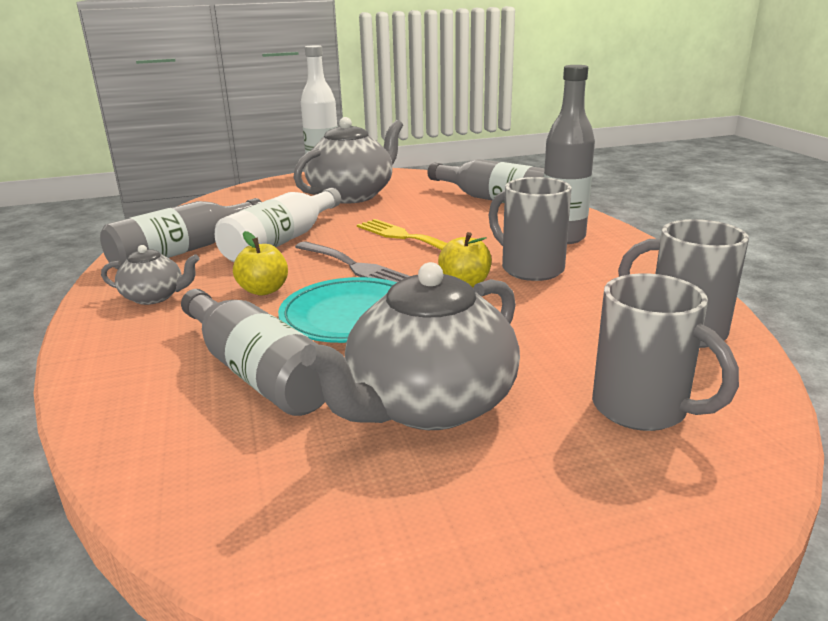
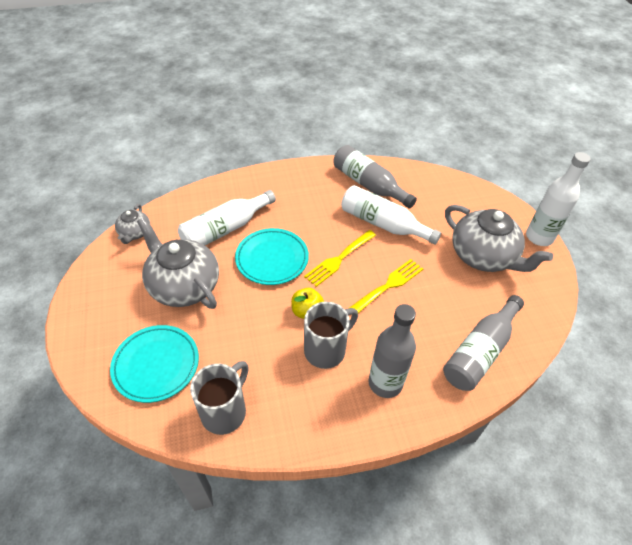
camera: 90 degrees right, 25 degrees up
grey teapot [101,245,199,305] -> grey teapot moved to [115,204,150,244]
grey bottle [181,289,325,416] -> white bottle [178,190,276,245]
yellow apple [233,231,288,295] -> none
grey fork [295,241,410,282] -> yellow fork [304,230,376,287]
grey mug [592,273,739,431] -> turquoise plate [110,325,199,403]

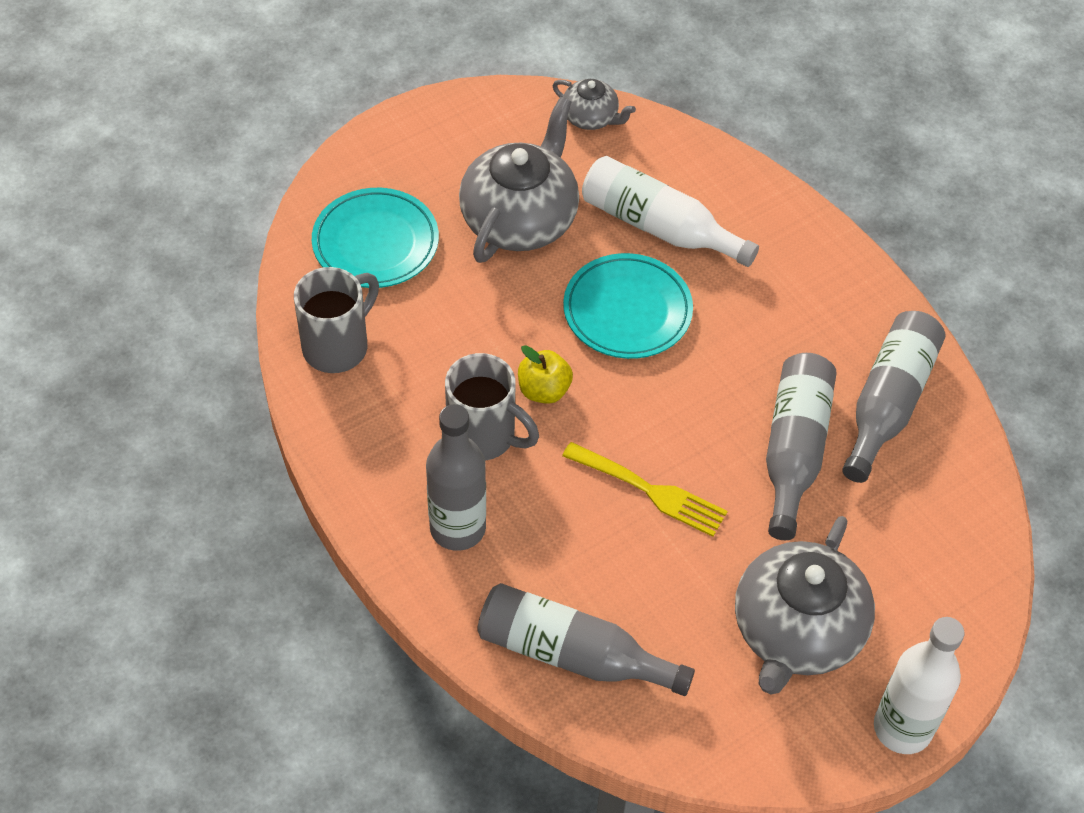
camera: 70 degrees right, 5 degrees up
grey teapot [115,204,150,244] -> grey teapot turned 135 degrees counterclockwise [552,79,636,130]
grey mug [190,361,249,435] -> grey mug turned 60 degrees counterclockwise [294,267,379,373]
yellow fork [304,230,376,287] -> none
white bottle [341,185,441,245] -> grey bottle [766,353,837,540]

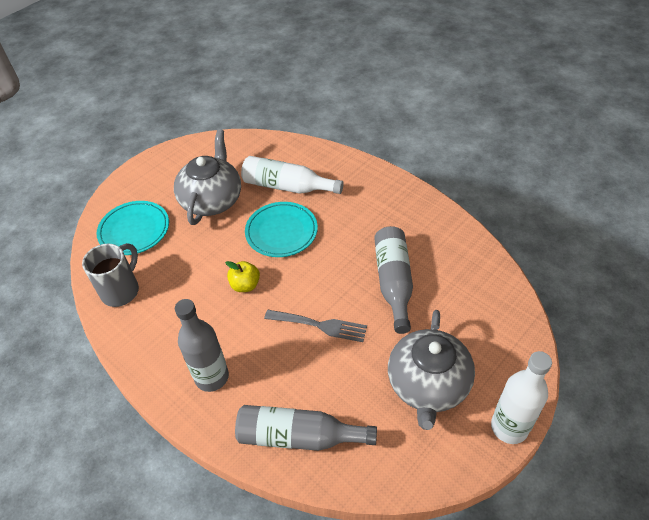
camera: 10 degrees left, 5 degrees down
grey mug [445,353,539,460] -> none
grey teapot [552,79,636,130] -> none
yellow fork [562,442,728,537] -> grey fork [264,310,367,342]
grey bottle [842,311,945,483] -> none

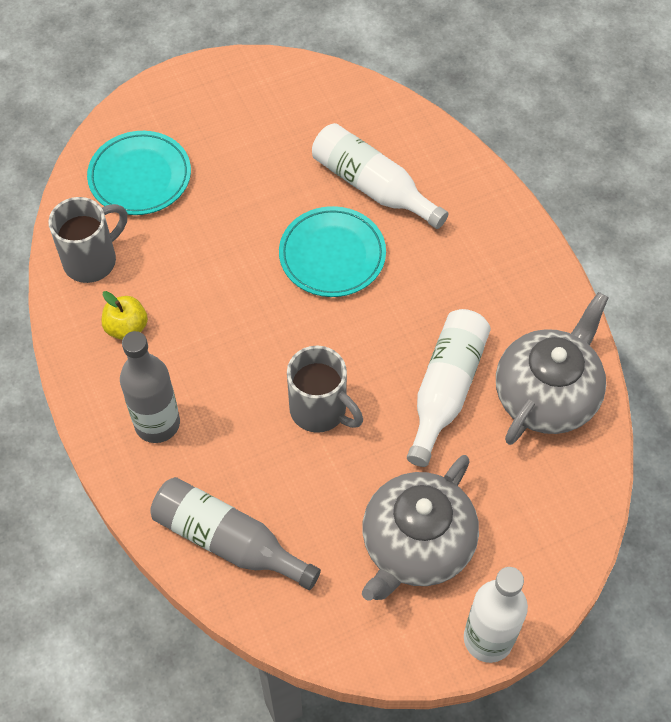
camera: 20 degrees right, 10 degrees up
grey teapot [174,129,241,225] -> grey teapot moved to [496,292,609,445]
yellow apple [225,261,260,292] -> yellow apple moved to [102,291,148,340]
grey fork [264,310,367,342] -> grey mug [287,346,363,433]
grey bottle [374,226,413,334] -> white bottle [407,309,491,467]

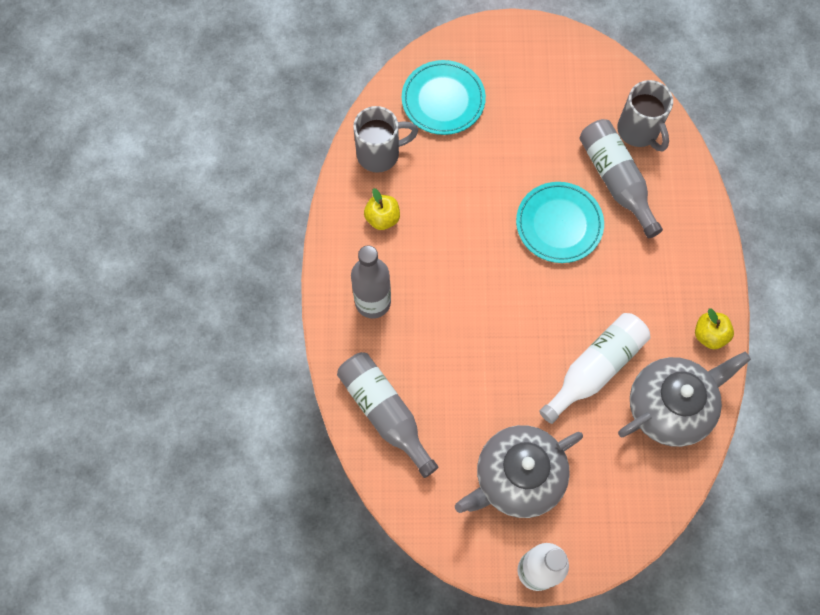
camera: 25 degrees right, 10 degrees up
grey mug [287,346,363,433] -> grey mug moved to [617,80,673,152]
white bottle [312,123,448,229] -> grey bottle [580,119,663,238]
none -> yellow apple [695,308,734,349]

